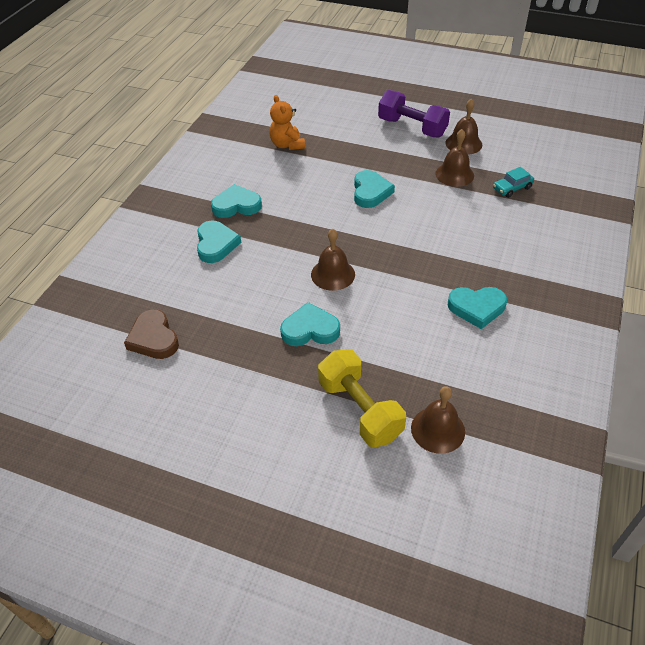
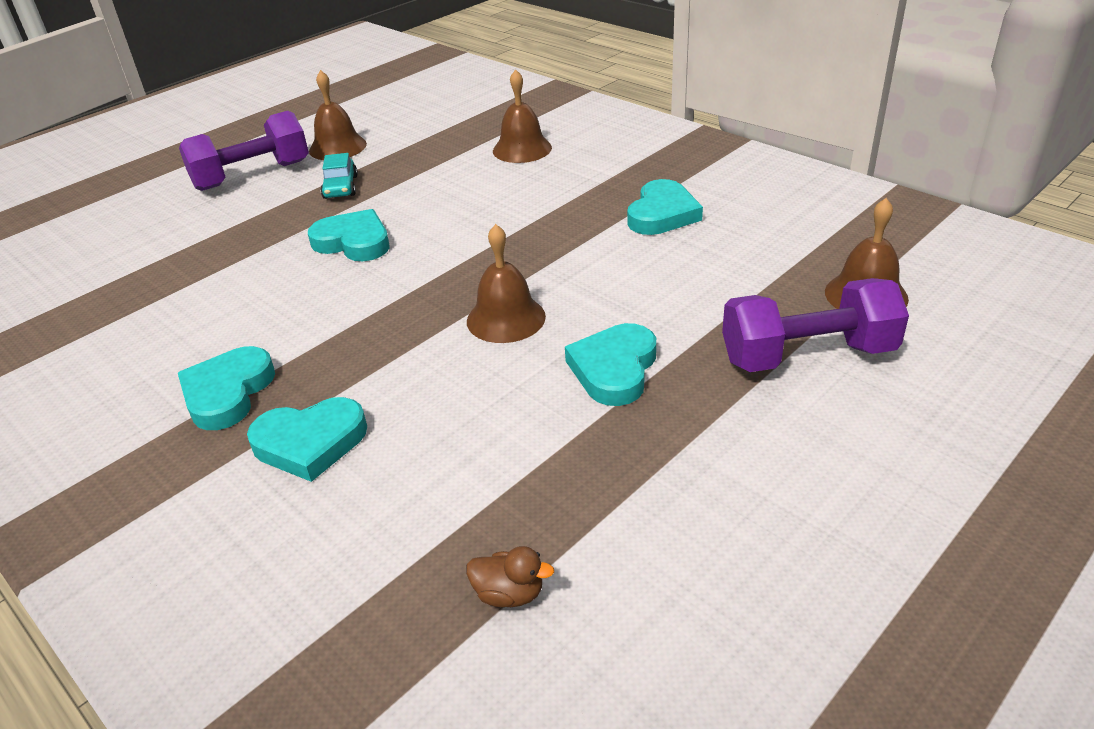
camera: 65 degrees left, 10 degrees down
brown heart [124,309,179,359] -> brown duck [466,546,554,607]
turquoise heart [197,221,241,263] -> turquoise heart turned 150 degrees clockwise [247,397,367,482]
orange teddy bear [269,95,305,150] -> none
yellow dumbbell [318,350,406,447] -> purple dumbbell [722,278,909,372]
brown bell [435,129,474,187] -> brown bell moved to [493,69,552,163]
turquoise car [493,167,534,198] -> turquoise car moved to [321,153,358,199]

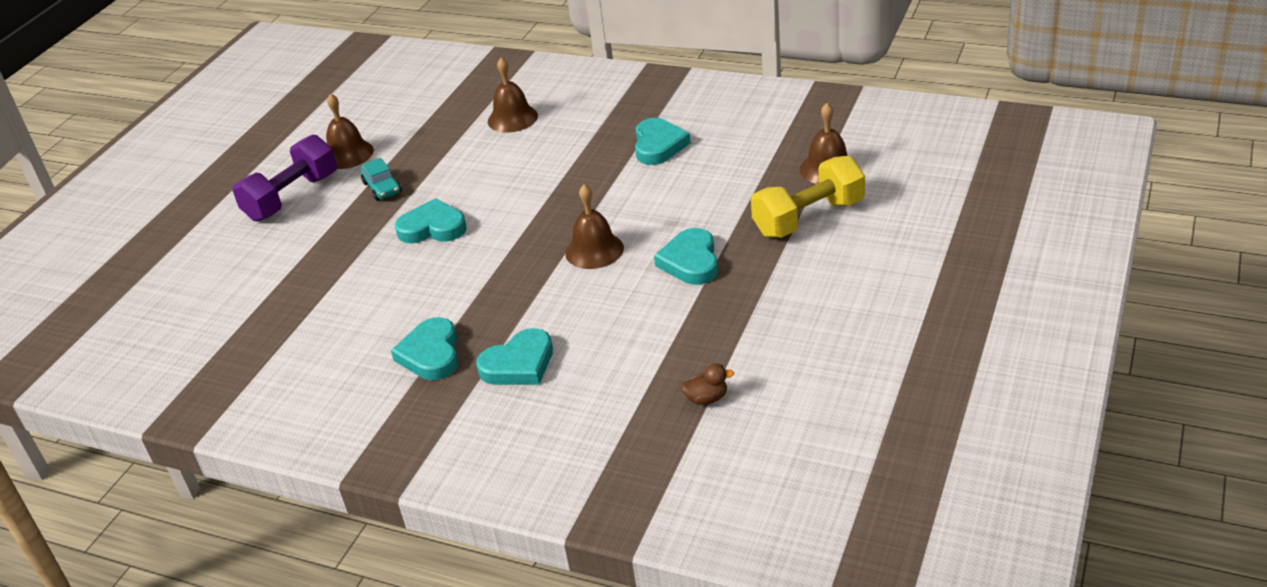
camera: 20 degrees left, 0 degrees up
purple dumbbell [722,278,909,372] -> yellow dumbbell [751,156,865,238]

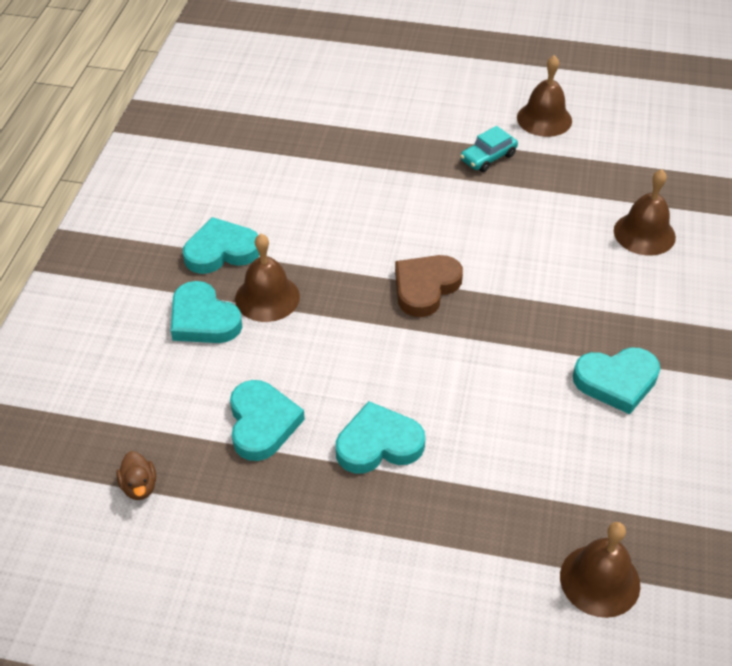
camera: 75 degrees right, 10 degrees up
purple dumbbell [232,135,337,222] -> none
turquoise heart [395,198,467,243] -> turquoise heart moved to [230,380,305,461]
brown bell [565,184,624,269] -> brown bell moved to [235,234,300,322]
yellow dumbbell [751,156,865,238] -> none
none -> brown heart [395,255,463,317]

